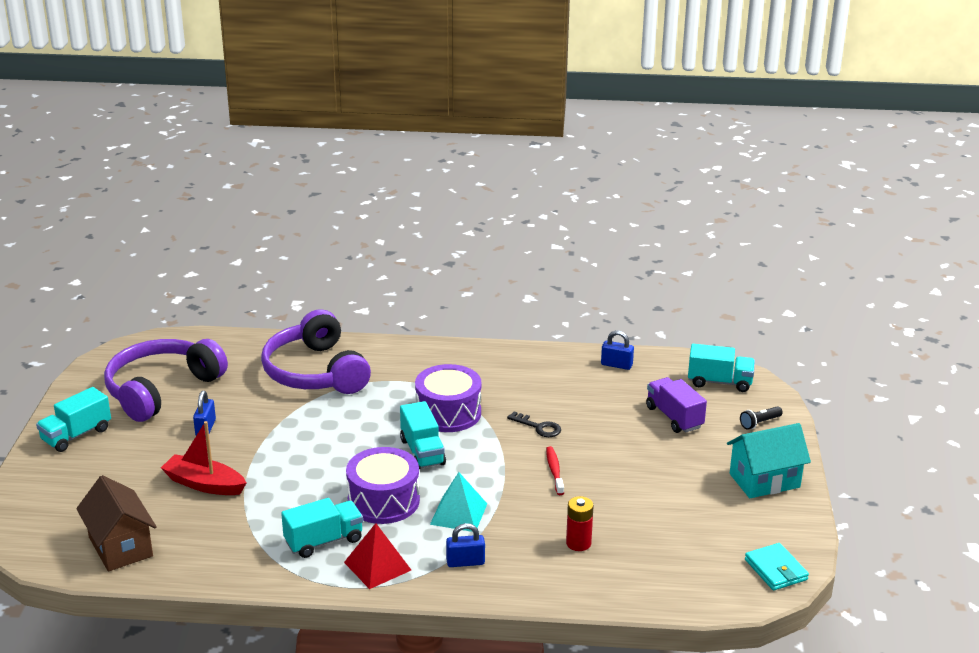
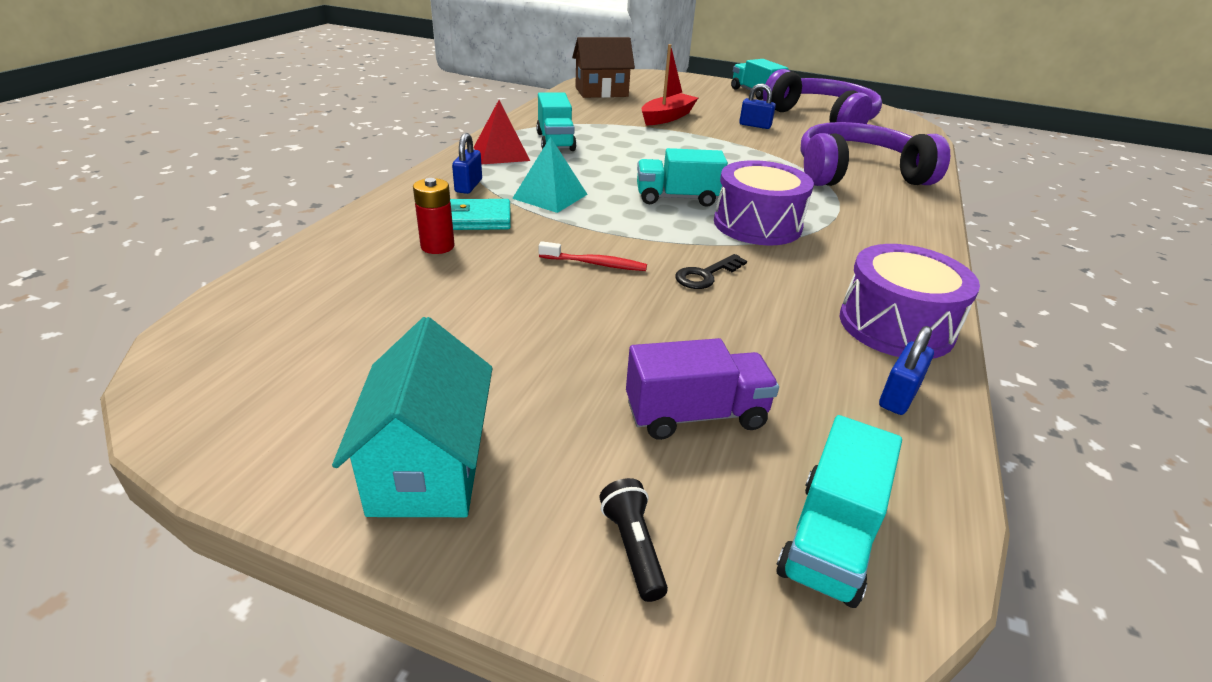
camera: 105 degrees right, 5 degrees up
purple drum [346,447,420,524] -> purple drum moved to [839,244,980,359]
turquoise wallet [745,543,809,591] -> turquoise wallet moved to [450,199,511,230]

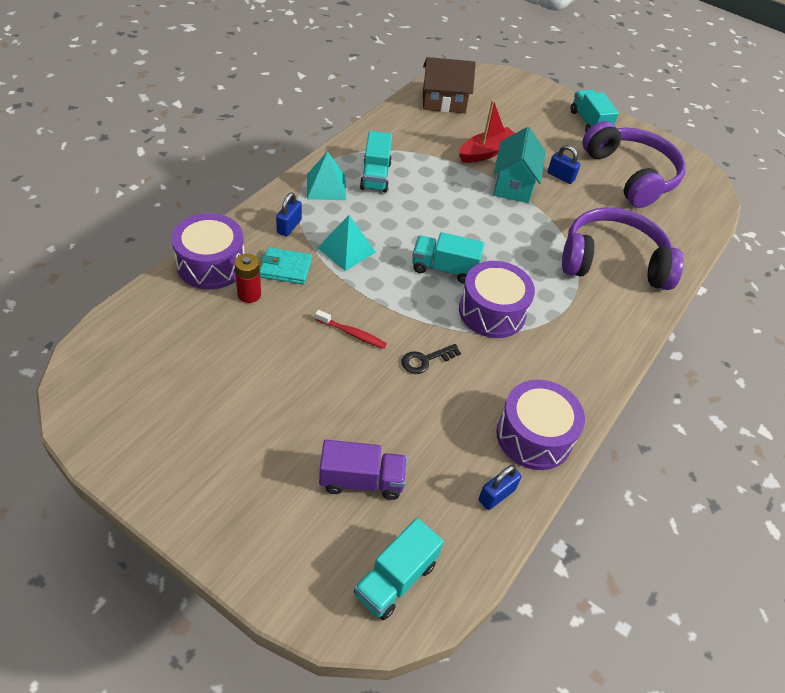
camera: 10 degrees right, 15 degrees up
turquoise house [332,317,492,517] -> turquoise house moved to [494,127,546,203]
red pyramid [474,100,530,164] -> turquoise pyramid [307,151,346,200]
black flashlight [600,478,668,602] -> none
none -> purple drum [171,213,245,289]

